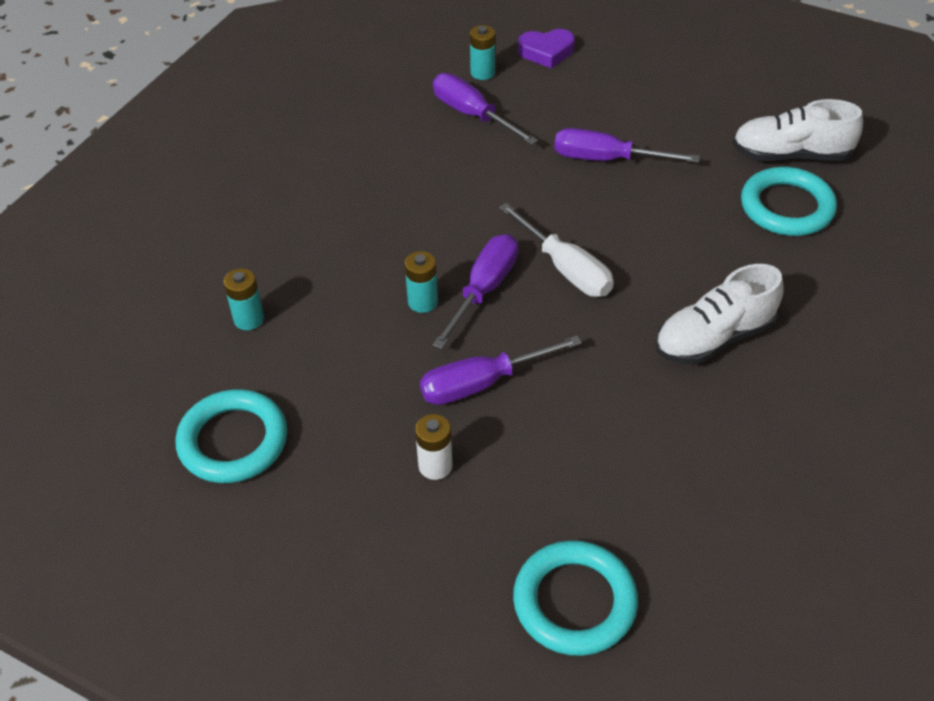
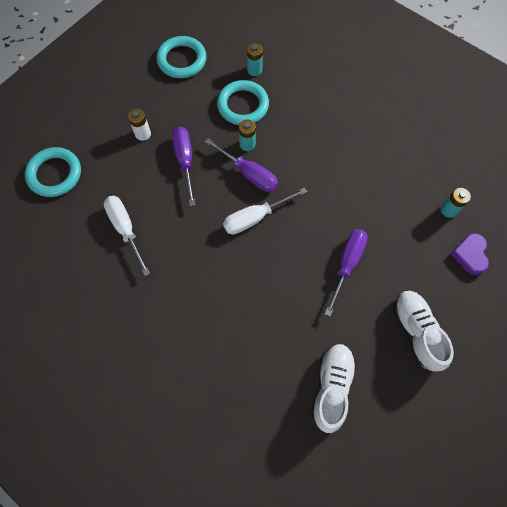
camera: 100 degrees right, 20 degrees up
purple screwdriver [433,73,538,145] -> none
white shoe [655,264,783,365] -> white shoe moved to [393,290,454,372]
turquoise ring [741,167,837,236] -> turquoise ring moved to [217,80,269,125]
none -> white screwdriver [104,196,150,276]

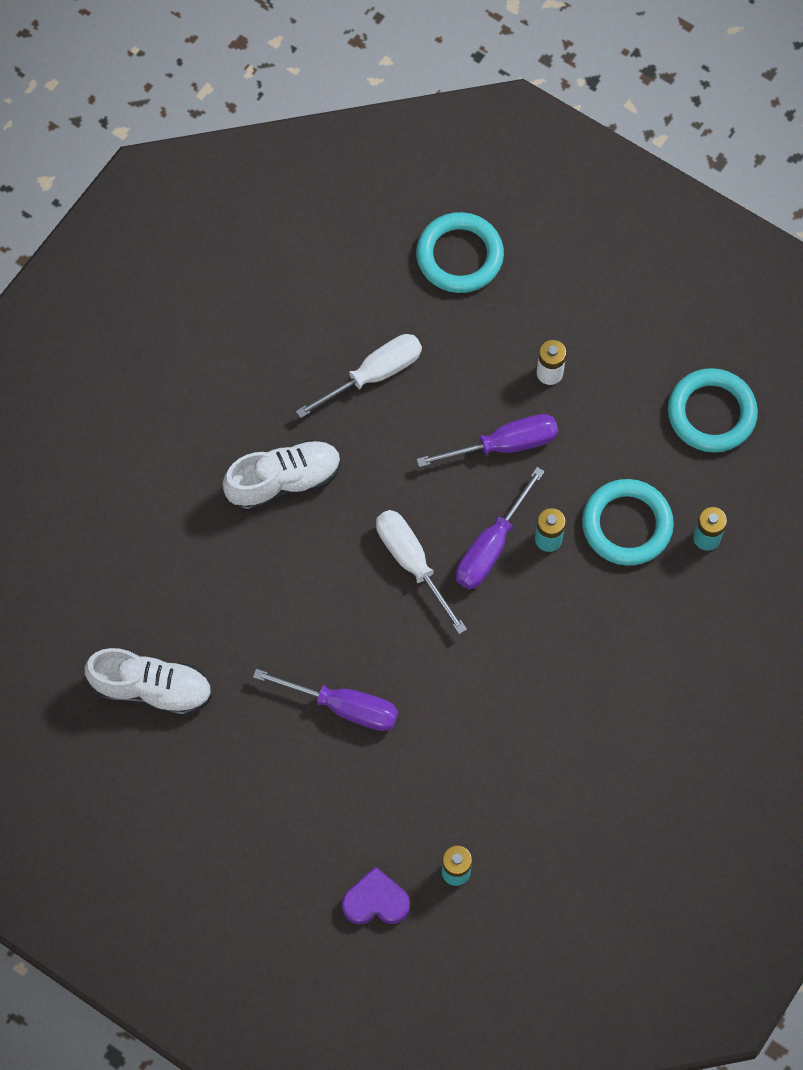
camera: 85 degrees right, 0 degrees up
white shoe [393,290,454,372] -> white shoe moved to [223,440,341,512]

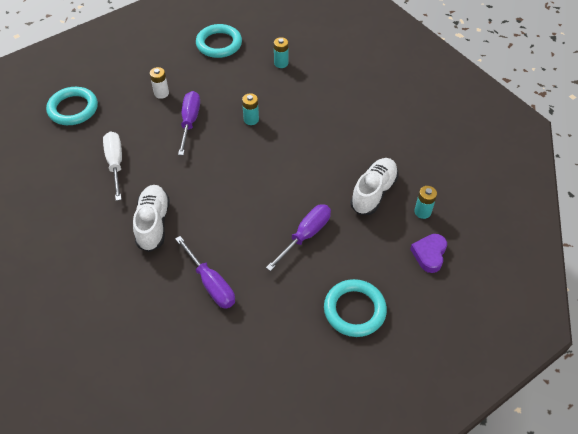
camera: 70 degrees left, 15 degrees down
white shoe [85,648,212,716] -> white shoe moved to [350,158,399,215]
white screwdriver [376,510,467,634] -> none
purple screwdriver [456,467,545,589] -> purple screwdriver moved to [175,236,235,309]
turquoise ring [582,479,674,566] -> turquoise ring moved to [324,279,387,337]

